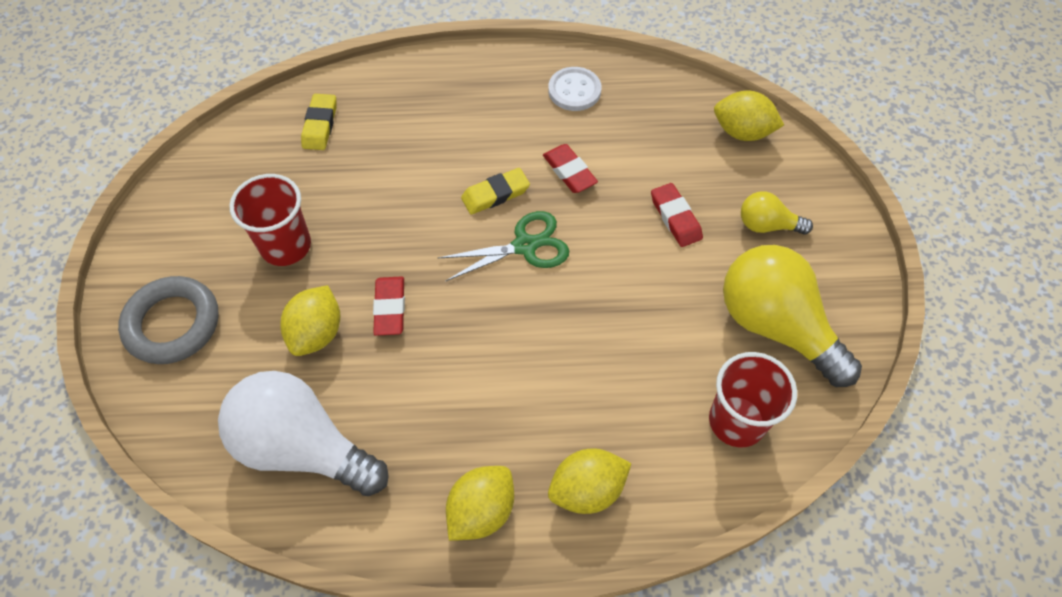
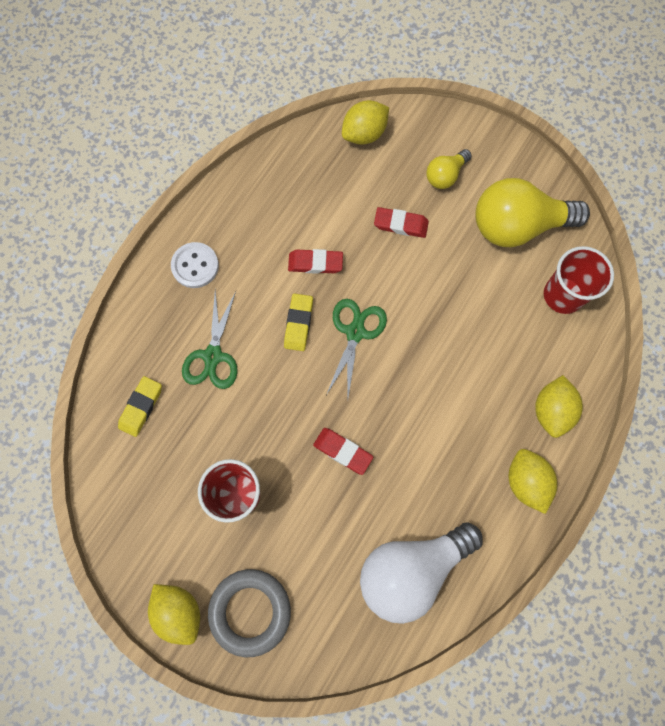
camera: 55 degrees left, 15 degrees up
yellow lemon [280,285,340,356] -> yellow lemon moved to [148,584,200,645]
yellow eraser [301,94,337,150] -> yellow eraser turned 75 degrees clockwise [118,376,162,437]
white button [548,67,601,111] -> white button moved to [171,242,219,288]
none -> green scissors [182,290,238,389]

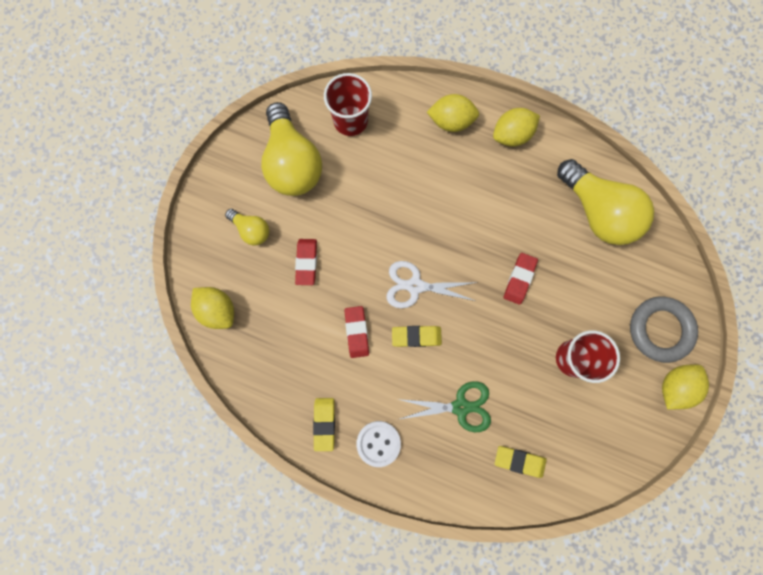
camera: 100 degrees left, 5 degrees up
green scissors [326,299,387,397] -> white scissors [386,261,478,308]
white light bulb [360,522,483,624] -> yellow light bulb [557,159,654,245]
none -> yellow eraser [313,398,335,451]

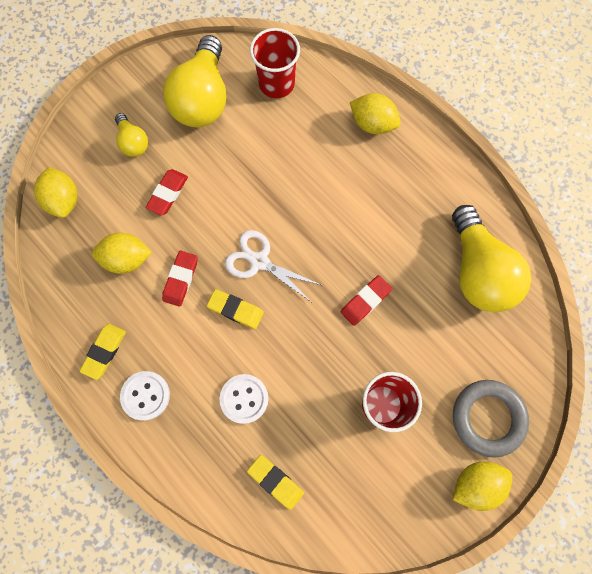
camera: 25 degrees right, 5 degrees down
green scissors [397,381,491,432] -> white button [219,374,268,424]
yellow lemon [493,108,540,147] -> yellow lemon moved to [92,233,152,274]

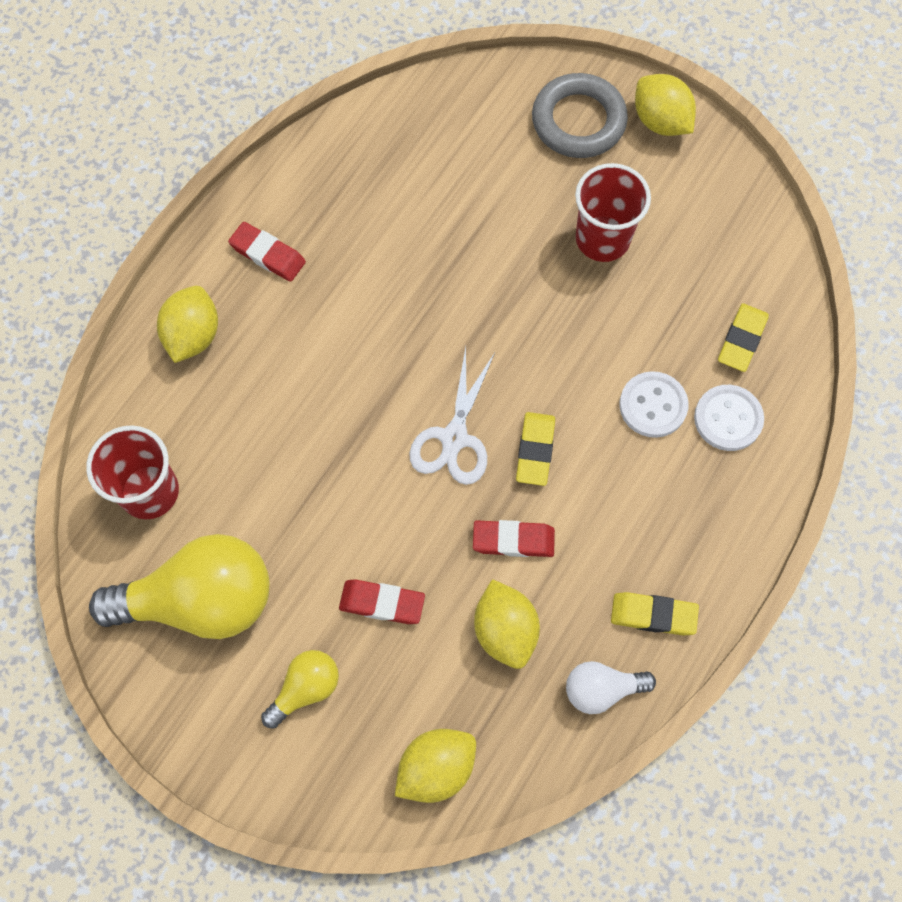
camera: 105 degrees left, 5 degrees down
white button [120,371,170,420] -> white button moved to [694,385,764,451]
red eraser [341,275,392,326] -> red eraser moved to [228,222,306,282]
yellow light bulb [452,205,531,312] -> none
none -> white light bulb [566,661,656,714]

